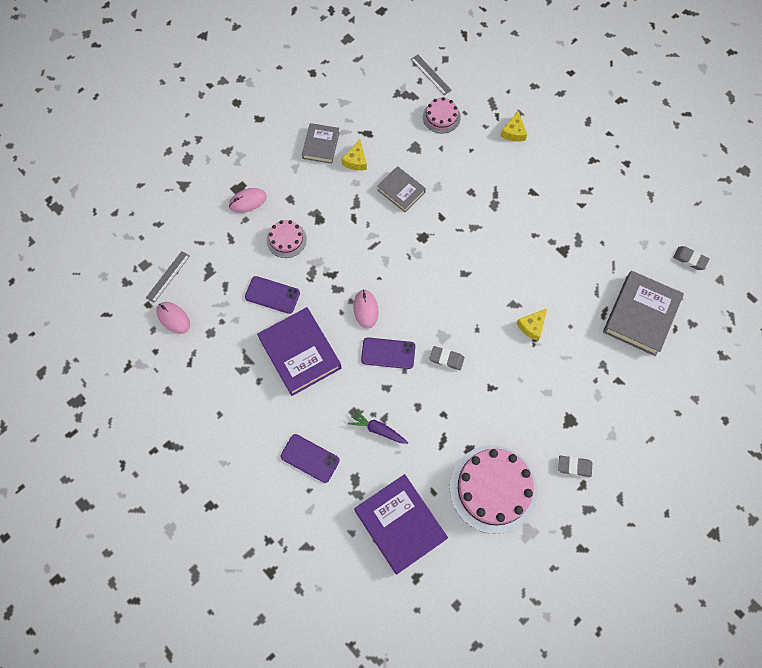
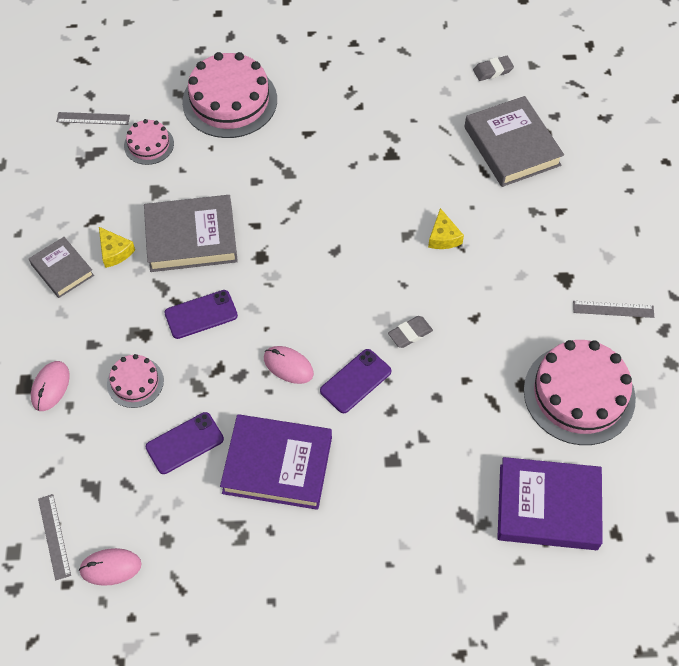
camera: 50 degrees left, 10 degrees down
purple phone [281,434,340,483] -> purple phone moved to [164,290,238,339]
purple carrot [348,410,408,444] -> none
grey book [377,166,426,212] -> grey book [144,195,238,272], size x1.70
yellow cheese [500,111,527,141] -> pink cake [182,52,277,138]
grey eraser [558,456,592,477] -> grey ruler [573,301,654,318]

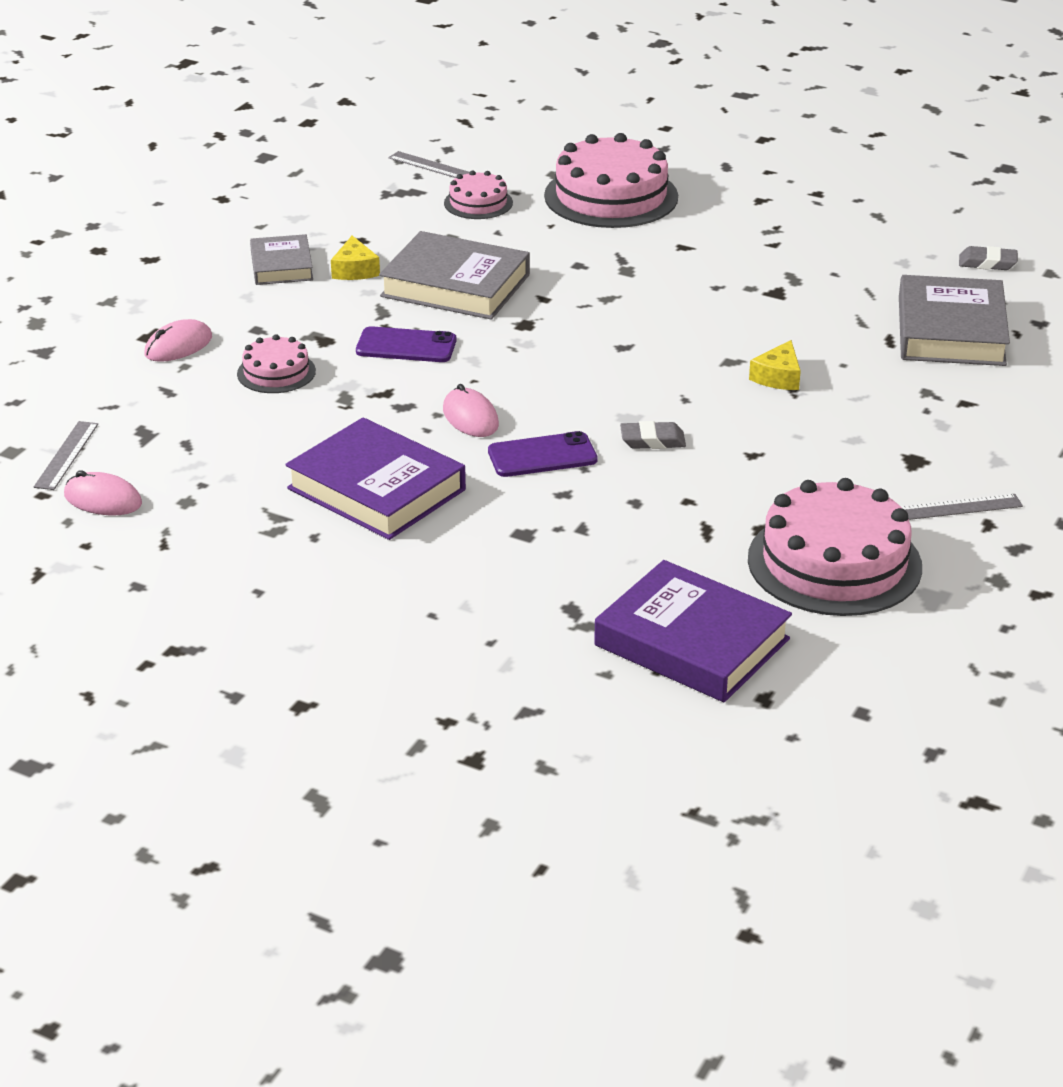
camera: 30 degrees right, 25 degrees down
purple phone [146,412,224,474] -> none
grey ruler [573,301,654,318] -> grey ruler turned 45 degrees counterclockwise [901,494,1023,520]

